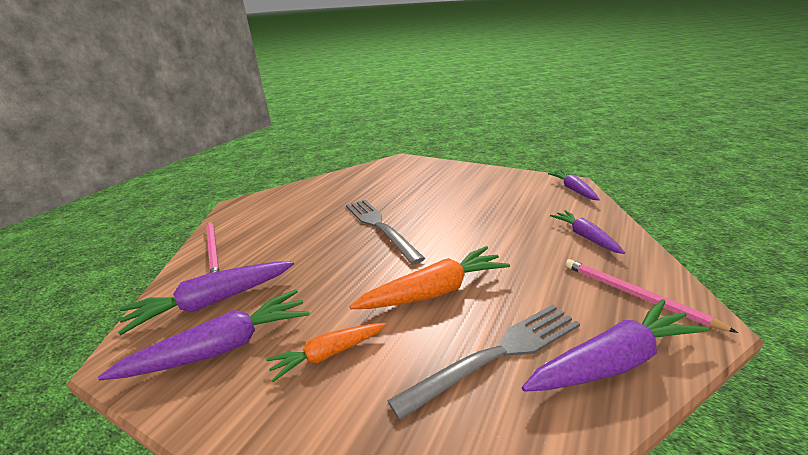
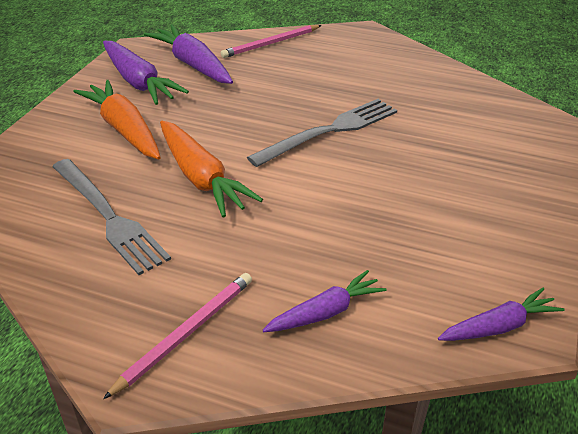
camera: 80 degrees right, 10 degrees up
orange carrot [266,323,386,382] -> orange carrot [74,80,161,159], size x1.62
purple carrot [522,299,710,392] -> none

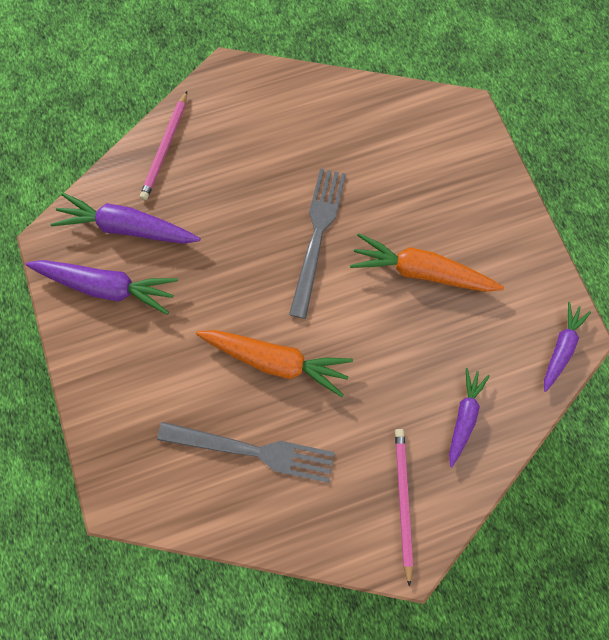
camera: 40 degrees left, 35 degrees up
orange carrot [74,80,161,159] -> orange carrot moved to [350,233,504,292]

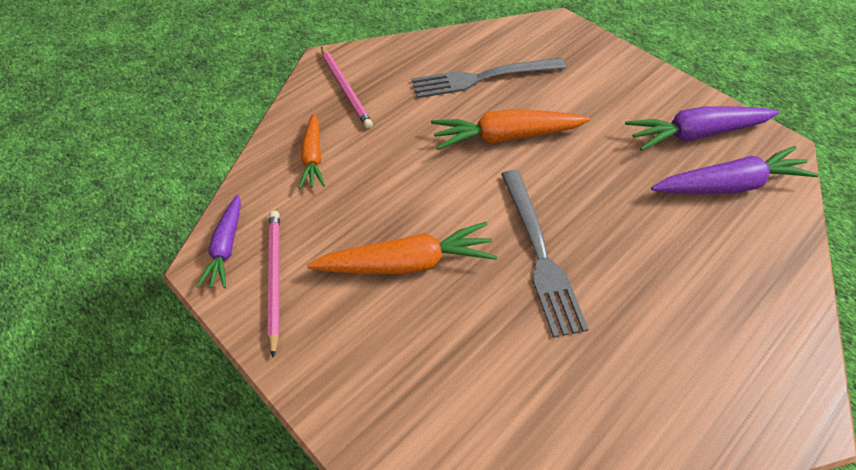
camera: 155 degrees right, 20 degrees down
pink pencil [140,91,187,200] -> pink pencil moved to [267,211,280,358]
purple carrot [449,368,490,467] -> orange carrot [299,113,325,189]

